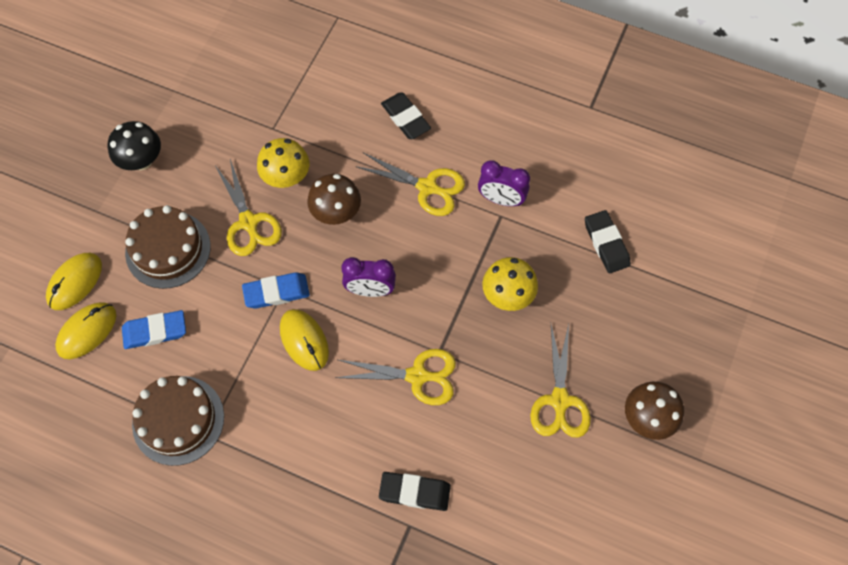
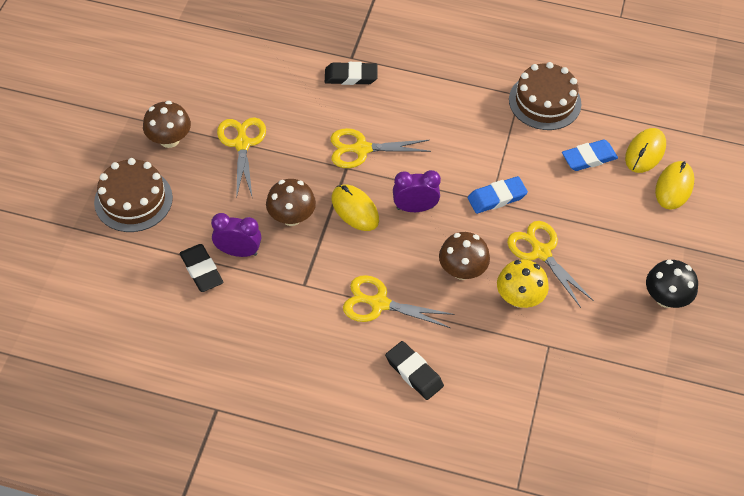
camera: 170 degrees right, 10 degrees down
brown cake [125,205,211,289] -> brown cake moved to [94,158,173,232]
yellow mouse [280,309,329,371] -> yellow mouse moved to [332,184,379,231]
purple clock [478,160,530,206] -> purple clock moved to [211,213,261,257]
yellow mushroom [482,257,538,311] -> brown mushroom [266,179,316,226]

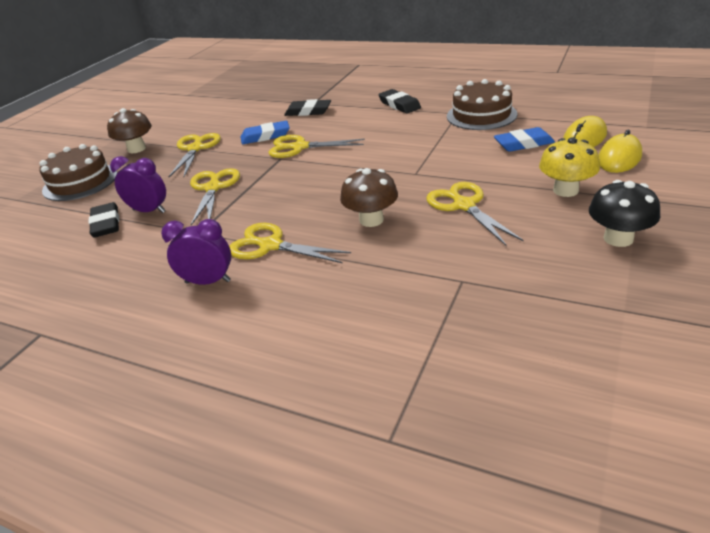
camera: 15 degrees right, 20 degrees down
brown mushroom [266,179,316,226] -> yellow scissors [190,168,240,225]
yellow mouse [332,184,379,231] -> none
black eraser [385,341,444,400] -> black eraser moved to [378,89,421,114]
purple clock [393,170,441,212] -> purple clock moved to [161,219,231,285]
blue eraser [468,176,528,214] -> blue eraser moved to [241,121,290,144]
yellow mushroom [497,259,549,308] -> yellow mushroom moved to [539,137,600,197]

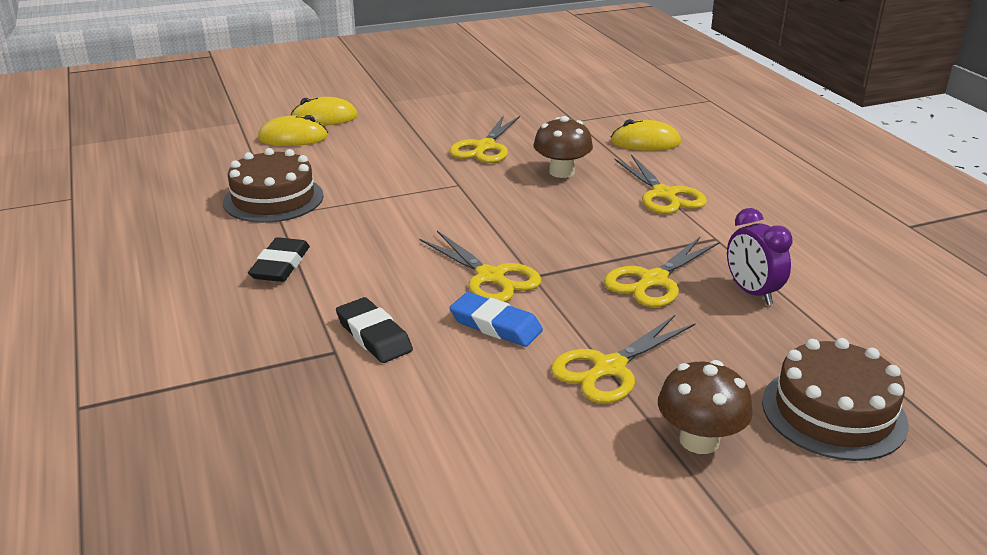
camera: 140 degrees left, 5 degrees down
black eraser [89,202,119,238] -> none
purple clock [161,219,231,285] -> none
blue eraser [494,127,555,152] -> none
yellow mushroom [539,137,600,197] -> none
black mushroom [589,180,660,247] -> none
none -> yellow mouse [611,119,681,151]

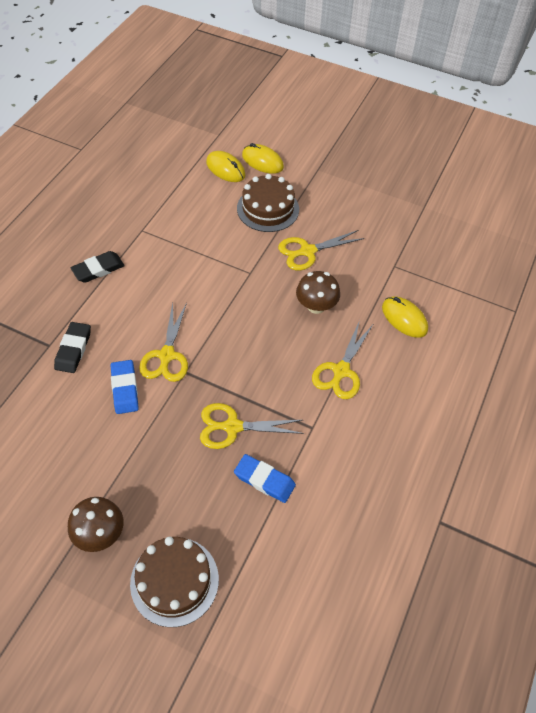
camera: 45 degrees right, 25 degrees up
brown cake [223,148,324,223] -> brown cake moved to [237,174,299,232]
yellow scissors [551,315,696,403] -> none
purple clock [727,208,792,305] -> blue eraser [234,454,296,503]

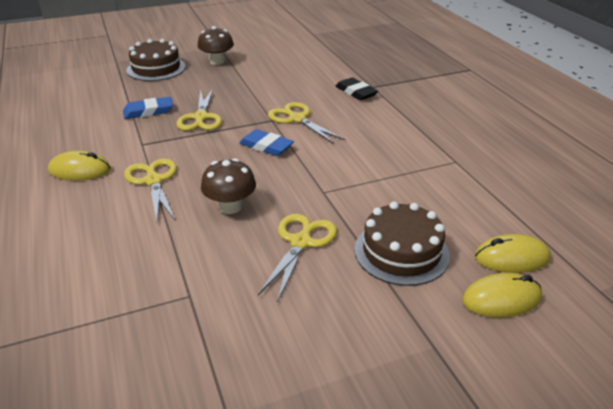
camera: 135 degrees right, 20 degrees down
black eraser [71,251,125,283] -> none
blue eraser [111,360,139,414] -> blue eraser moved to [239,129,294,156]
yellow scissors [200,403,304,449] -> yellow scissors turned 135 degrees clockwise [176,89,222,131]
yellow mouse [382,296,428,338] -> yellow mouse moved to [48,151,111,181]

